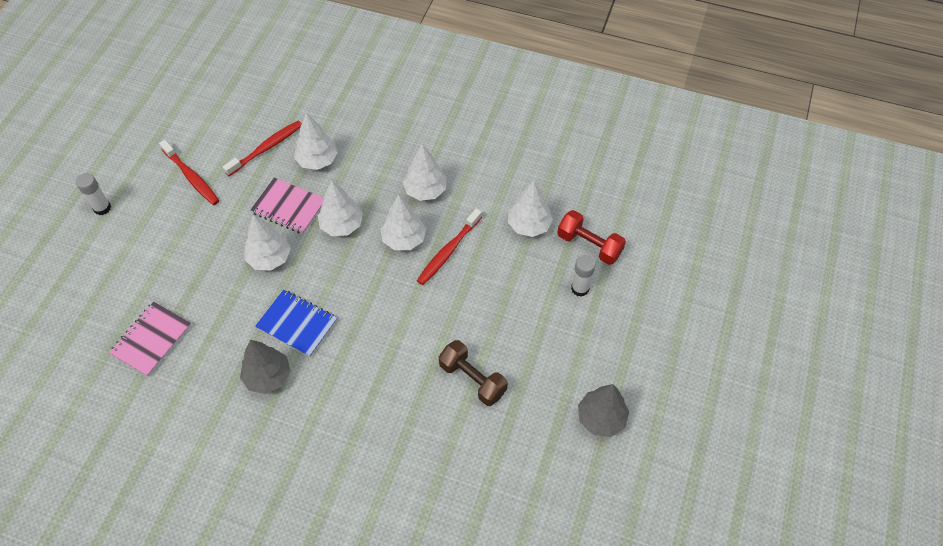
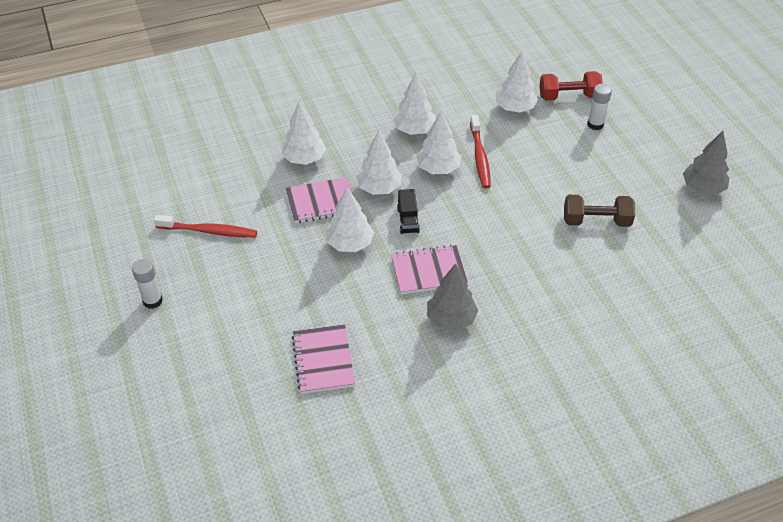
camera: 40 degrees left, 10 degrees down
red toothbrush [223,121,302,176] -> none
blue notebook [255,290,337,357] -> pink notebook [391,245,468,295]
none -> black truck [397,189,420,234]

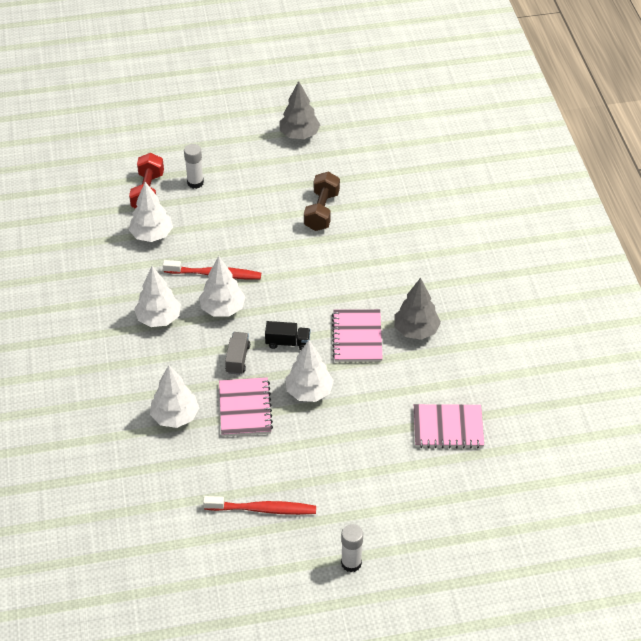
camera: 80 degrees left, 0 degrees up
red toothbrush [154,215,257,238] -> red toothbrush turned 75 degrees clockwise [203,496,316,515]
white tree [356,131,402,195] -> grey truck [225,332,250,375]

